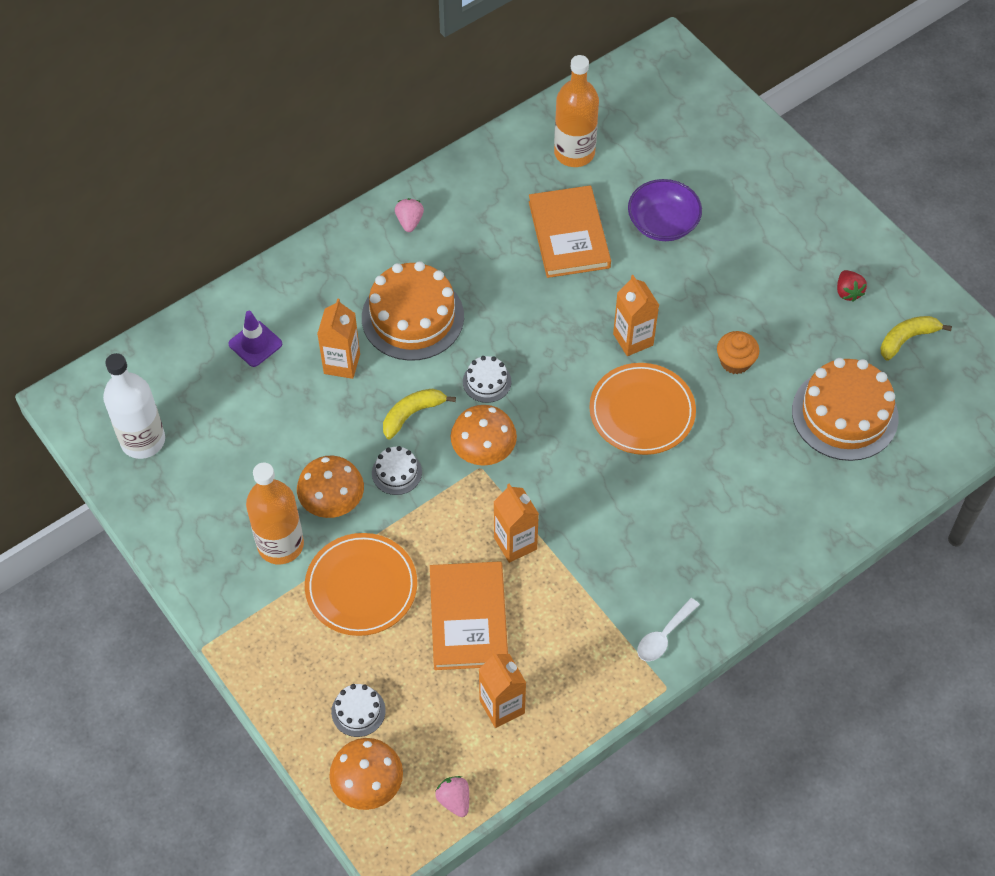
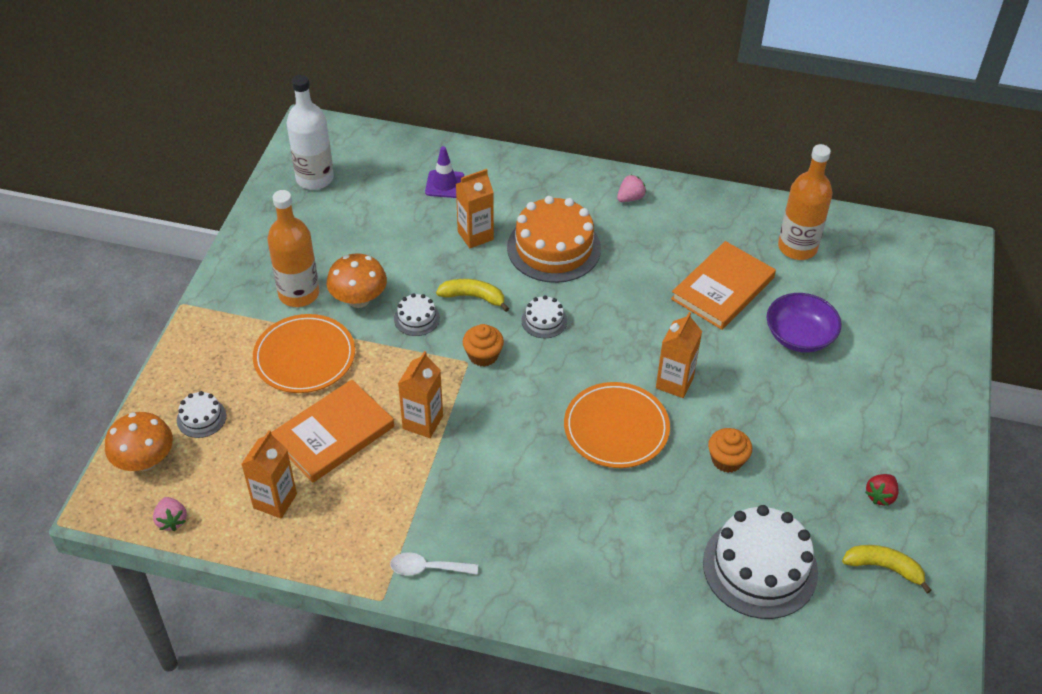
camera: 50 degrees right, 10 degrees down
pink strawberry [435,776,469,817] -> pink strawberry turned 135 degrees clockwise [153,497,187,531]
orange mushroom [451,405,517,466] -> orange cupcake [463,324,504,367]
orange cake [792,358,899,461] -> white cake [703,505,818,619]

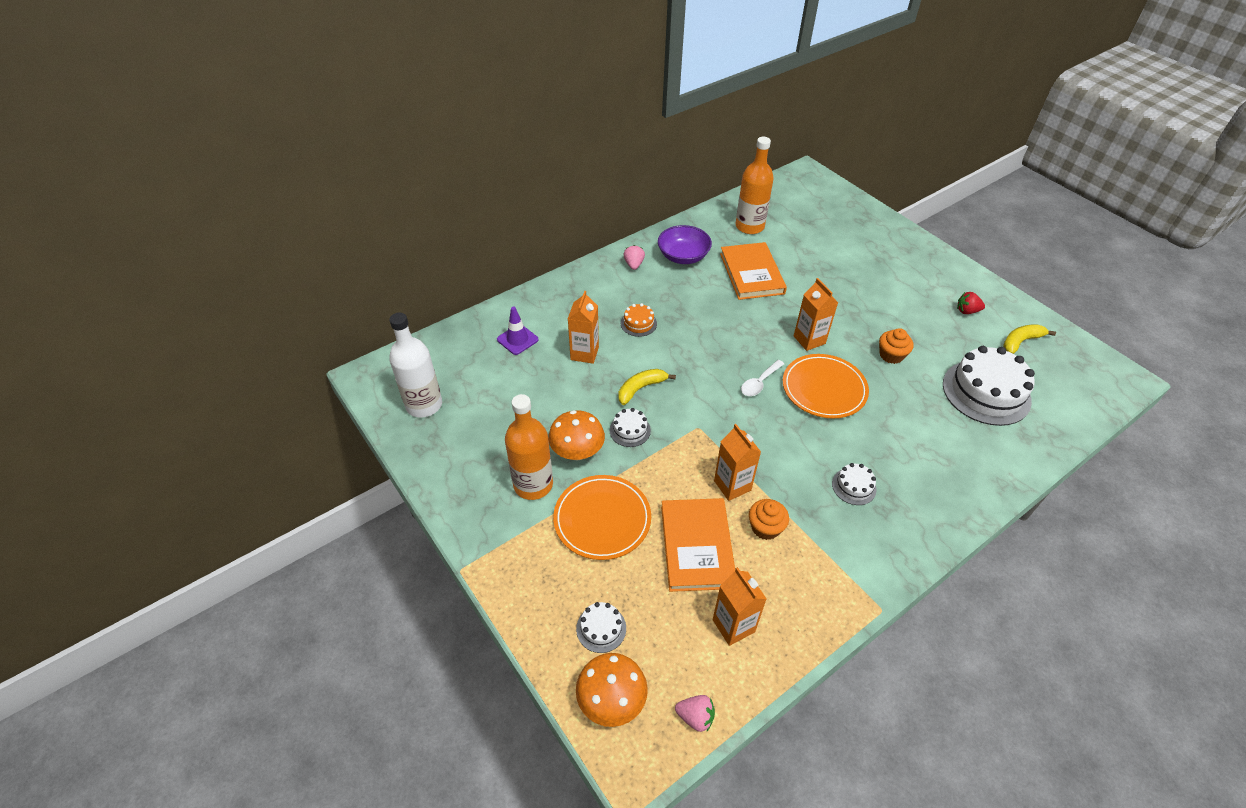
camera: 50 degrees left, 0 degrees up
white spoon [390,552,478,576] -> white spoon moved to [741,360,784,396]
orange cupcake [463,324,504,367] -> orange cupcake moved to [749,499,789,540]
orange cake [507,196,601,283] -> orange cake [621,303,657,337], size x0.47
white cake [521,295,567,338] -> white cake moved to [832,463,877,505]
purple bowl [767,293,841,352] -> purple bowl moved to [658,225,712,264]
red strawberry [865,474,899,506] -> red strawberry turned 105 degrees clockwise [957,292,985,314]

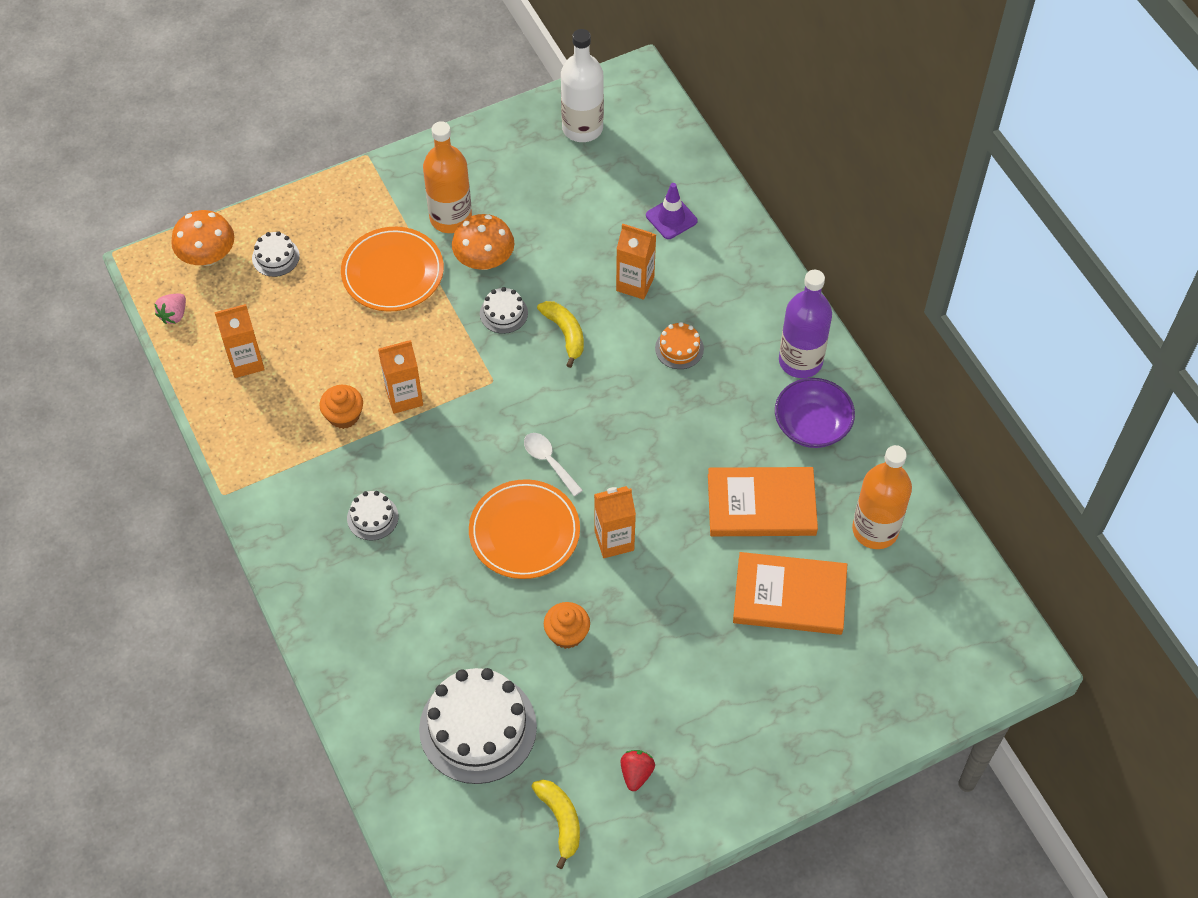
camera: 100 degrees right, 10 degrees up
pink strawberry [623,245,645,270] -> purple bottle [779,269,832,378]
orange book [661,498,735,592] -> orange book moved to [733,552,847,635]

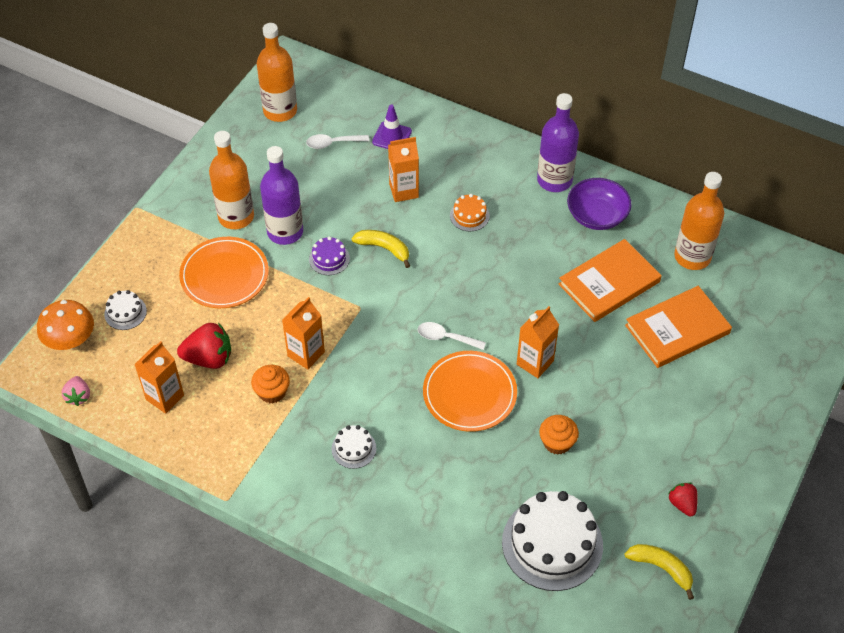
camera: 35 degrees left, 5 degrees down
orange mushroom [452,214,514,270] -> purple bottle [260,146,303,245]
white cake [480,287,528,334] -> purple cake [309,236,350,275]
white bottle [561,29,604,142] -> orange bottle [257,23,297,122]
none -> red strawberry [177,323,231,369]
none -> white spoon [306,134,369,149]

